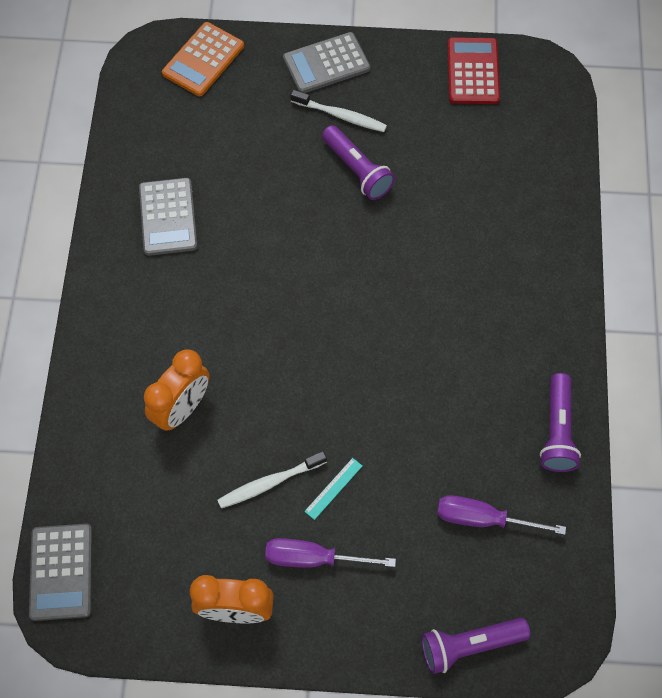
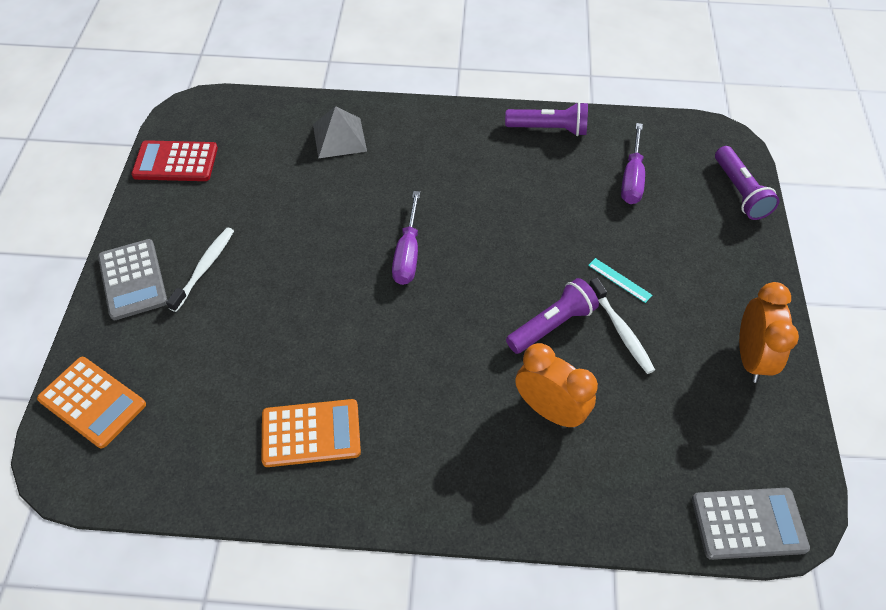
camera: 90 degrees left, 10 degrees down
grey calculator [139,178,198,256] -> orange calculator [262,399,361,467]
purple screwdriver [265,538,396,568] -> purple screwdriver moved to [392,191,420,285]
purple flashlight [322,125,395,200] -> purple flashlight moved to [506,278,599,354]
none -> grey pyramid [313,106,367,158]

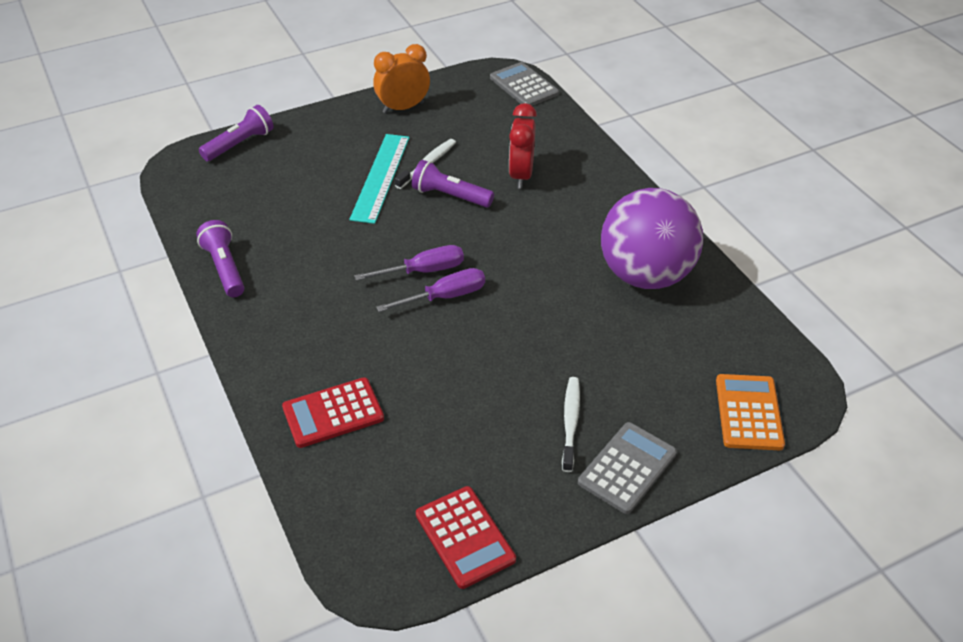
camera: 120 degrees left, 10 degrees down
white toothbrush [166,228,234,312] -> white toothbrush turned 105 degrees clockwise [562,377,580,472]
orange calculator [262,399,361,467] -> purple ball [601,188,703,289]
grey pyramid [313,106,367,158] -> red calculator [282,377,384,448]
orange clock [515,343,598,428] -> red clock [509,103,537,189]
turquoise ruler [588,258,652,303] -> turquoise ruler [349,134,409,224], size x2.38
purple screwdriver [621,123,645,204] -> purple screwdriver moved to [354,245,464,281]

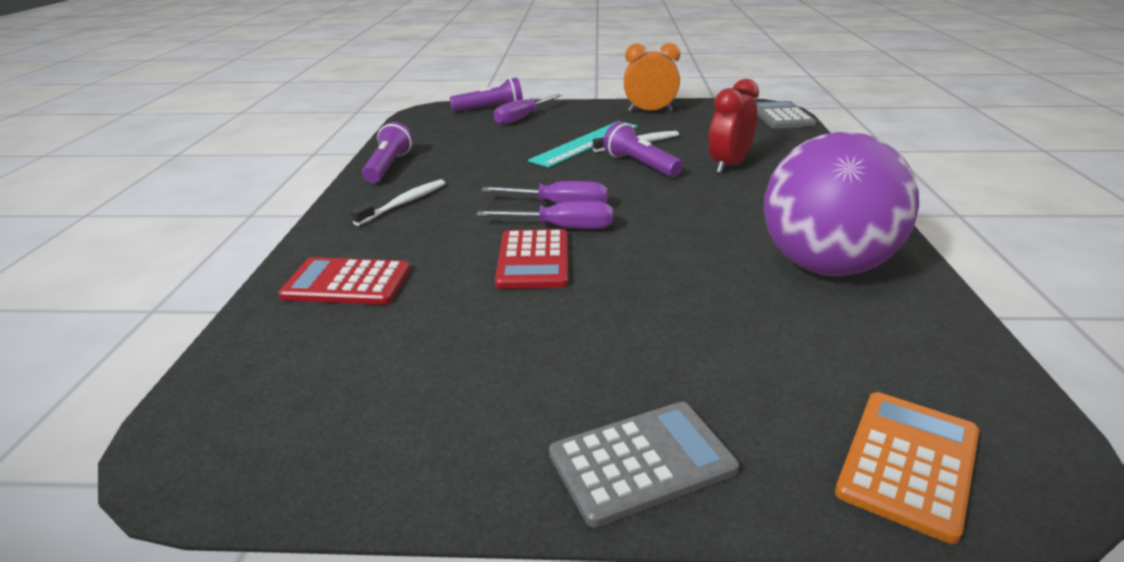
camera: 30 degrees right, 15 degrees down
red calculator [416,486,516,589] -> red calculator moved to [495,229,568,289]
white toothbrush [562,377,580,472] -> white toothbrush moved to [351,179,445,226]
none -> purple screwdriver [494,94,562,125]

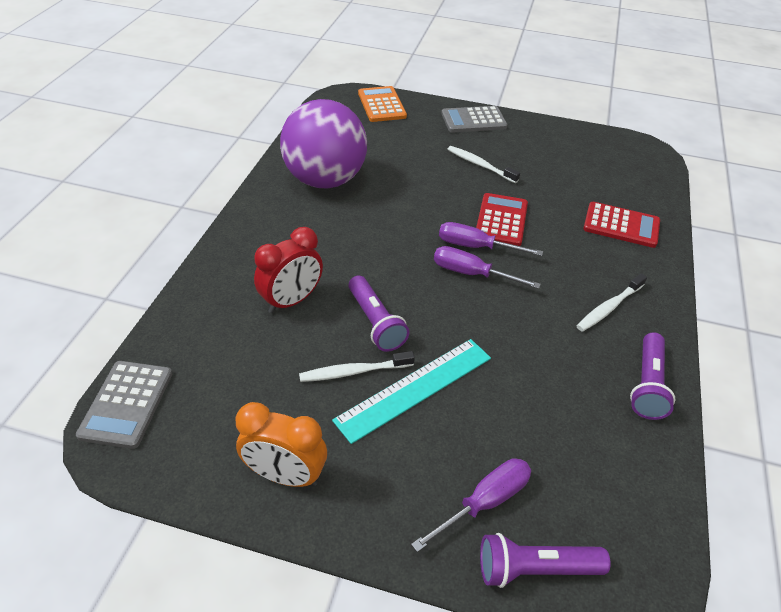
camera: 170 degrees left, 15 degrees up
orange calculator [835,392,979,544] -> orange calculator turned 120 degrees clockwise [358,86,407,122]
none -> white toothbrush [447,146,520,183]

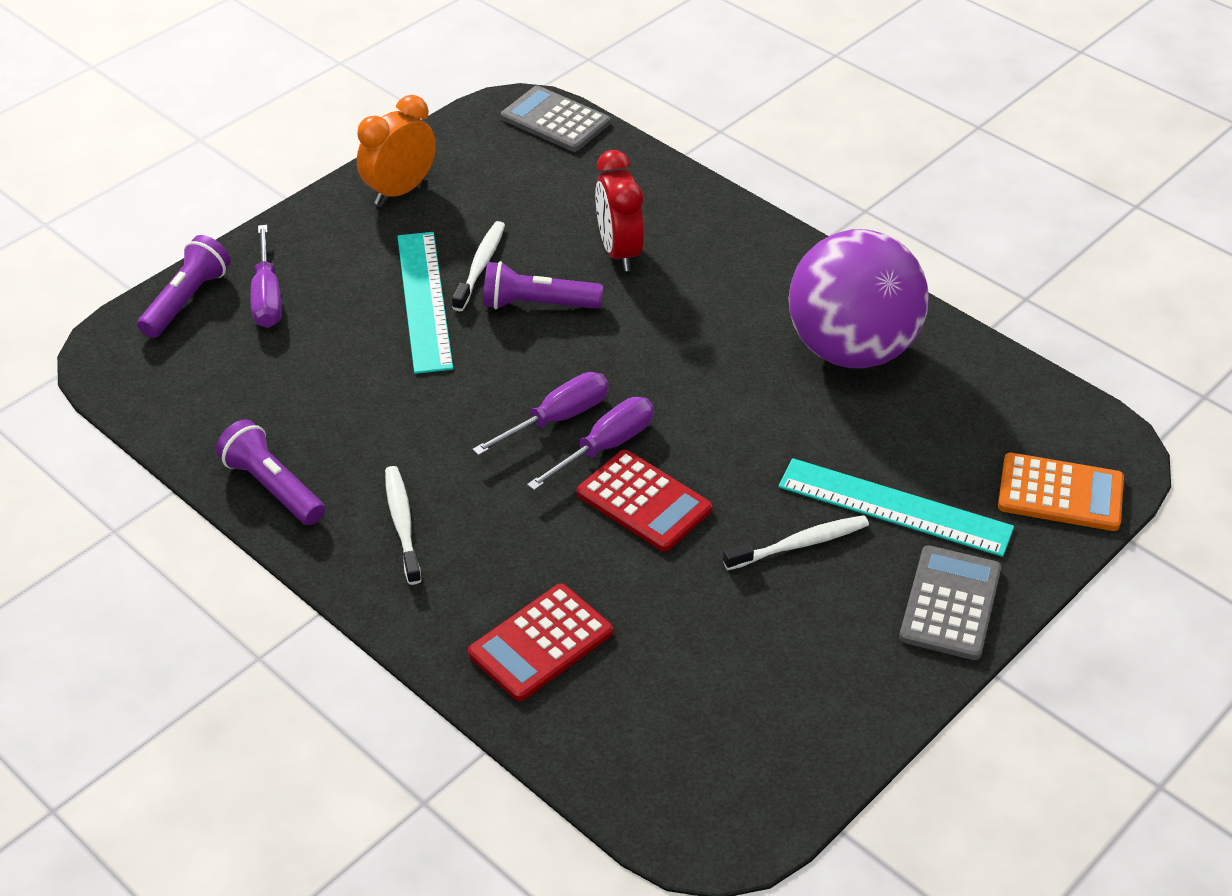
camera: 120 degrees right, 0 degrees up
none -> turquoise ruler [779,458,1014,557]

